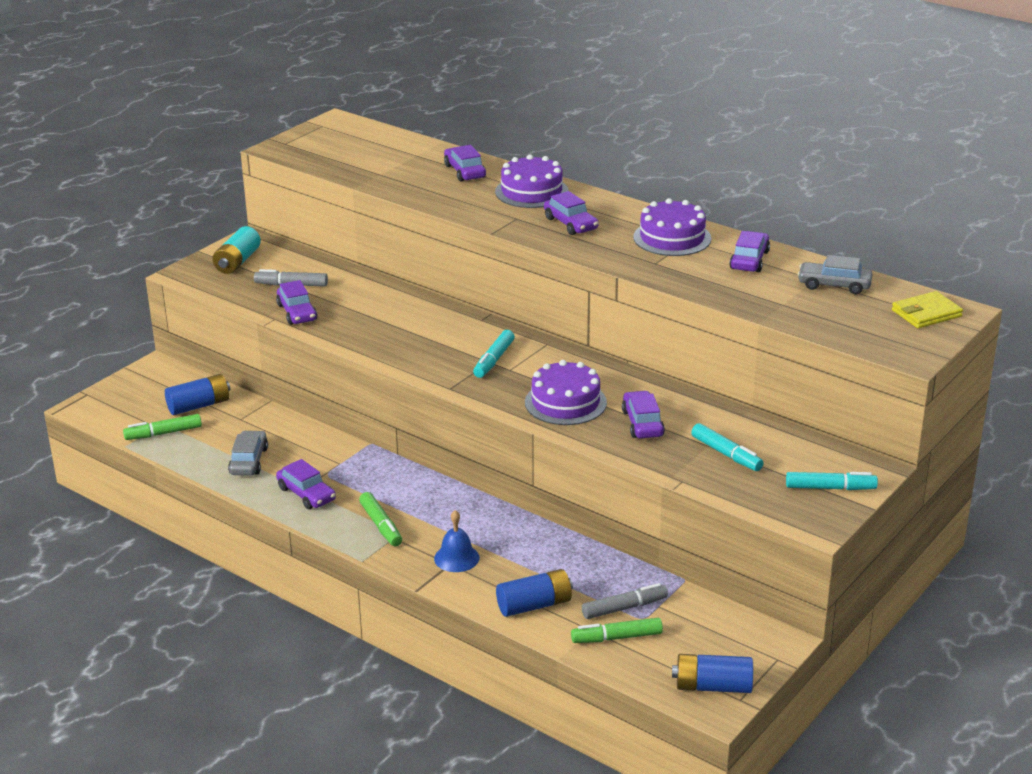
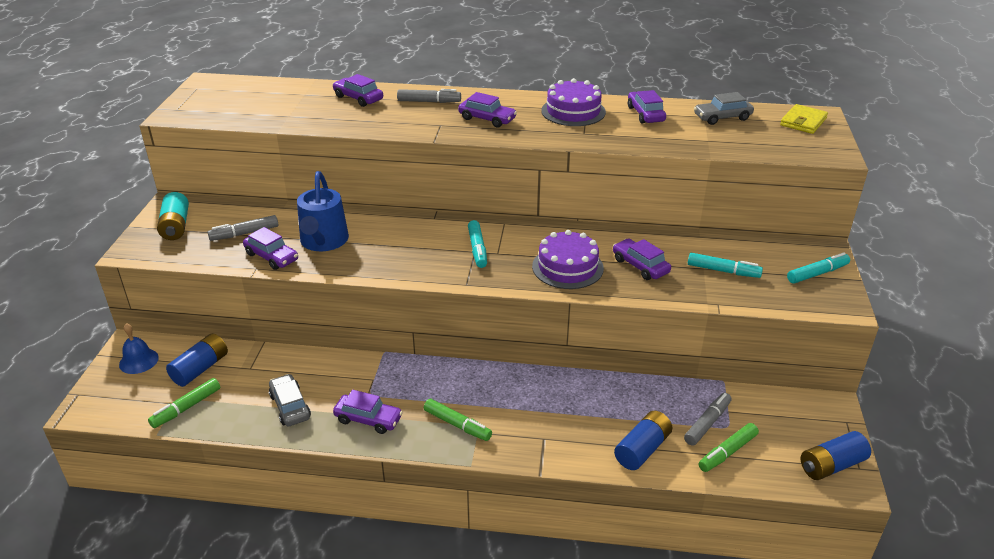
camera: 30 degrees left, 5 degrees up
blue bell [434,510,480,572] -> blue bell moved to [119,323,159,374]
purple cake [495,154,569,208] -> grey marker [397,89,461,103]
none -> blue watering can [297,171,349,251]

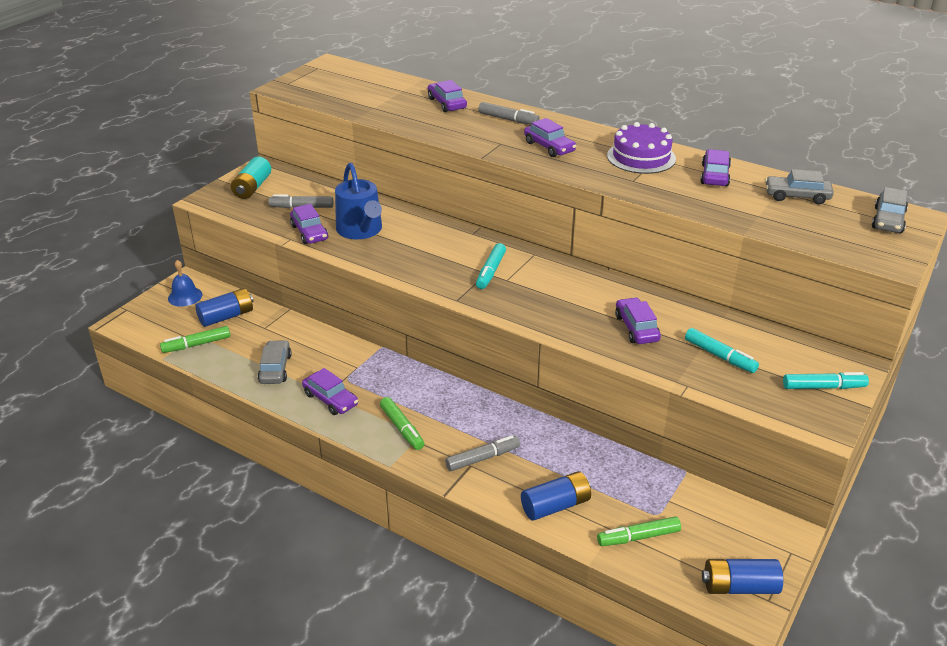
camera: 25 degrees right, 0 degrees up
blue watering can [297,171,349,251] -> blue watering can turned 45 degrees counterclockwise [335,163,382,239]
purple cake [532,230,604,289] -> none
grey marker [684,393,732,446] -> grey marker moved to [445,435,520,471]
yellow wallet [780,104,828,134] -> grey car [872,187,908,233]

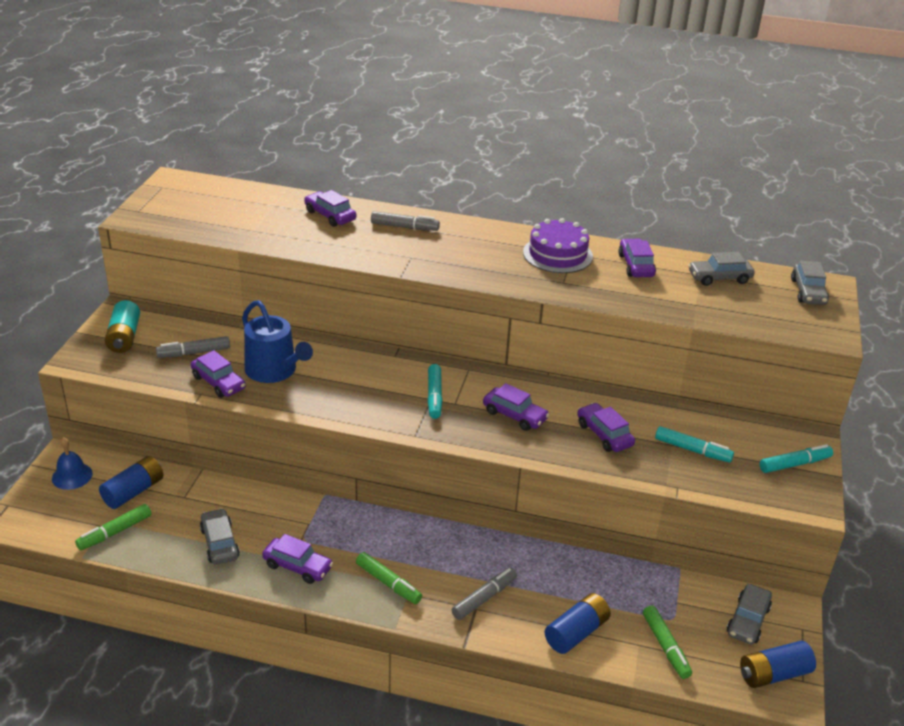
camera: 20 degrees left, 0 degrees up
purple car [524,118,576,157] -> purple car moved to [483,383,550,431]
green marker [597,516,681,546] -> green marker turned 75 degrees counterclockwise [643,606,692,679]
none -> grey car [727,584,772,645]

